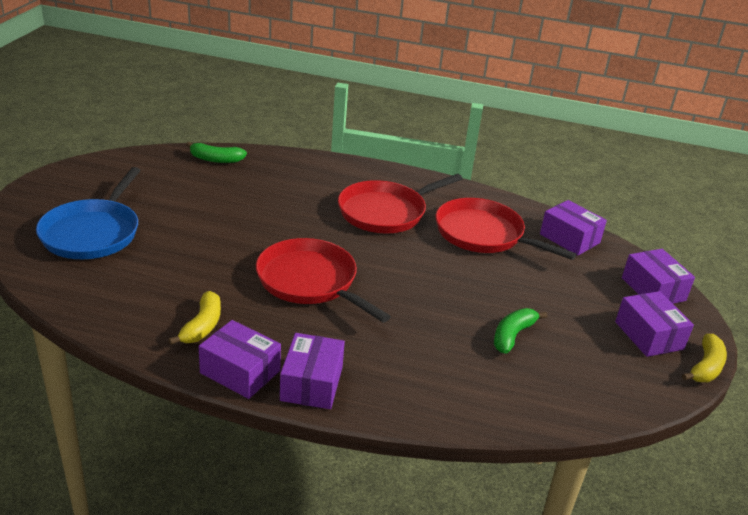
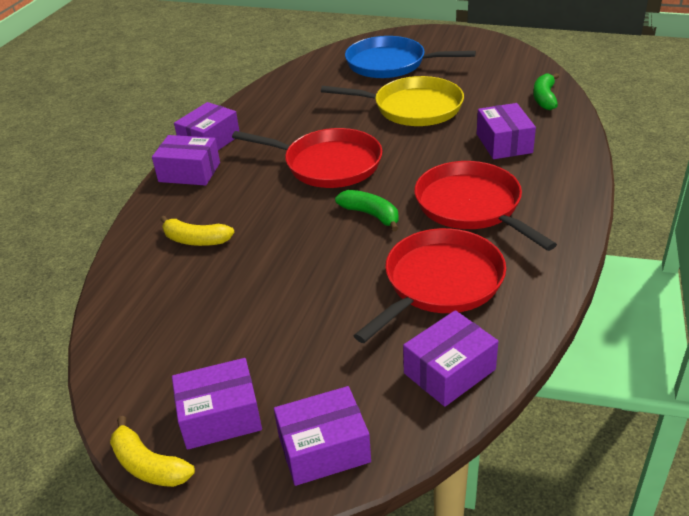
camera: 100 degrees right, 5 degrees up
yellow banana [169,291,221,345] -> yellow banana moved to [160,216,234,246]
red pan [256,238,391,322] -> red pan turned 60 degrees clockwise [232,128,382,188]
green banana [494,308,547,354] -> green banana moved to [335,190,399,232]
none -> yellow pan [321,76,464,126]
none -> purple box [477,103,536,159]

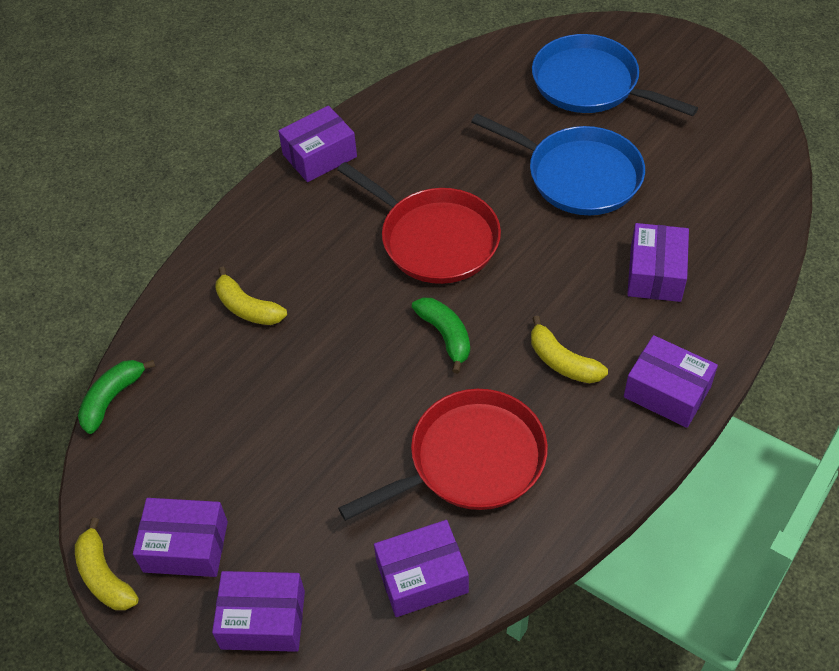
camera: 20 degrees right, 15 degrees up
purple box [152,135,220,186] -> purple box moved to [624,335,718,428]
yellow pan [321,76,464,126] -> blue pan [471,114,645,215]
red pan [414,161,557,251] -> yellow banana [531,316,608,383]
green banana [533,73,559,110] -> green banana moved to [78,360,156,434]

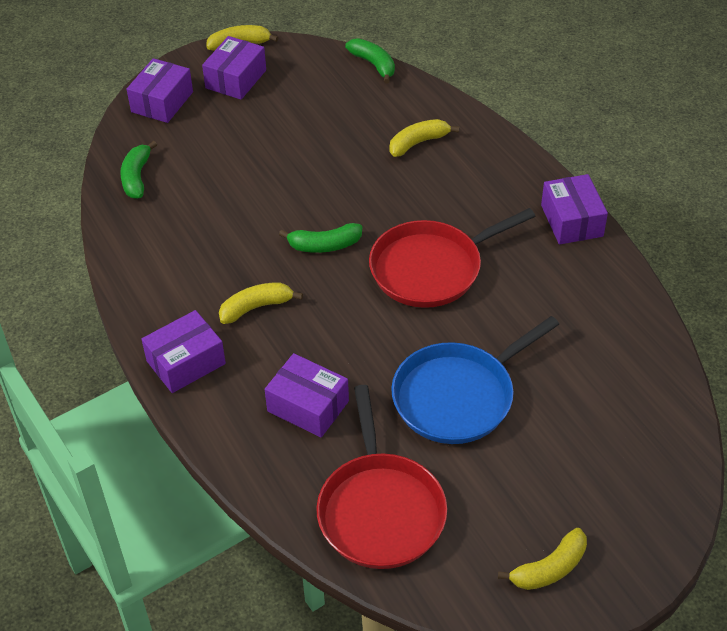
camera: 110 degrees right, 5 degrees down
red pan [338,389,548,521] -> red pan moved to [317,385,447,569]
purple box [374,520,469,617] -> green banana [120,141,157,199]
blue pan [532,34,698,116] -> none
none -> yellow banana [498,528,587,590]

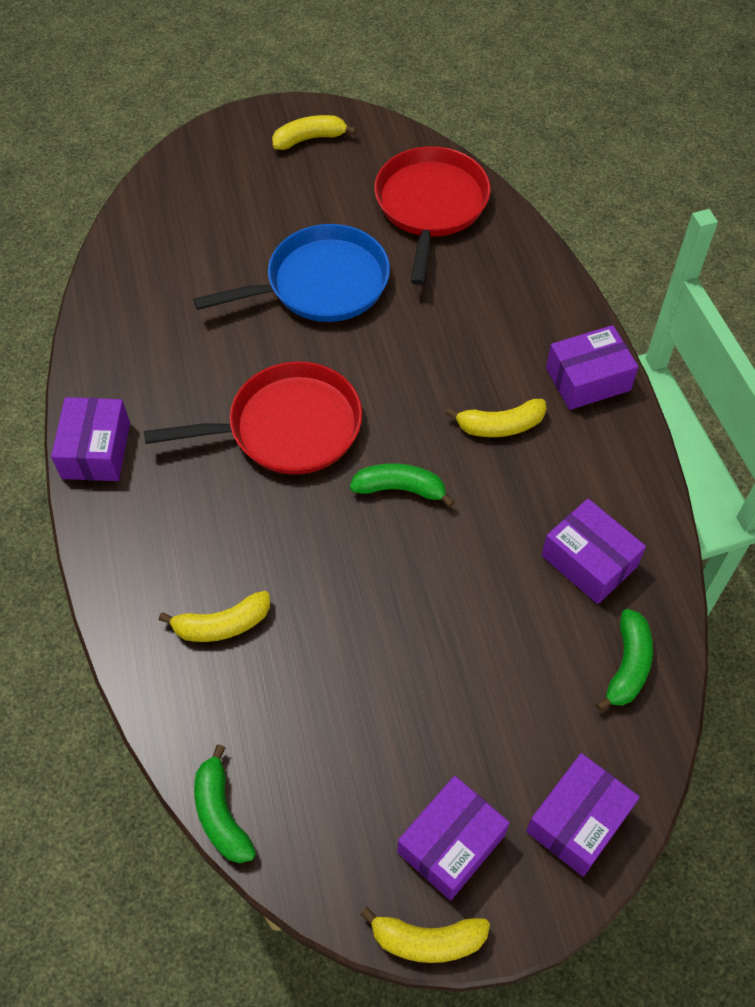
camera: 165 degrees left, 10 degrees up
purple box [265,353,349,437] -> purple box moved to [542,499,646,604]

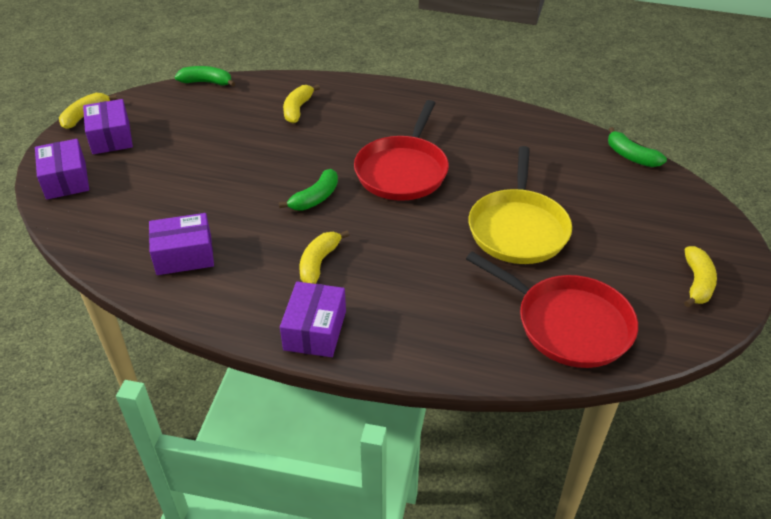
camera: 120 degrees right, 15 degrees down
purple box [51,397,130,481] -> none
blue pan [193,224,390,322] -> yellow pan [469,146,572,264]
green banana [596,609,653,711] -> green banana moved to [608,127,667,167]

